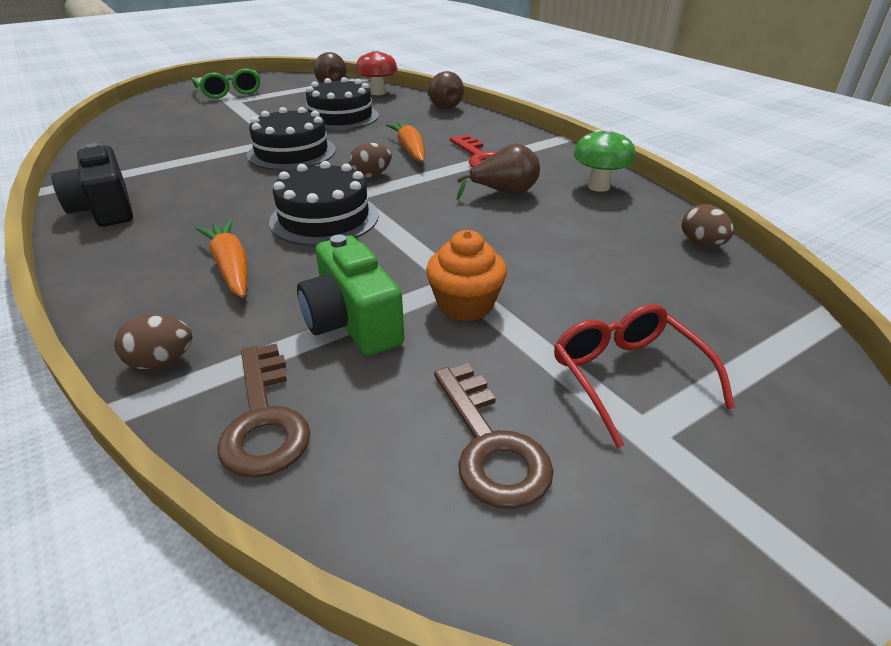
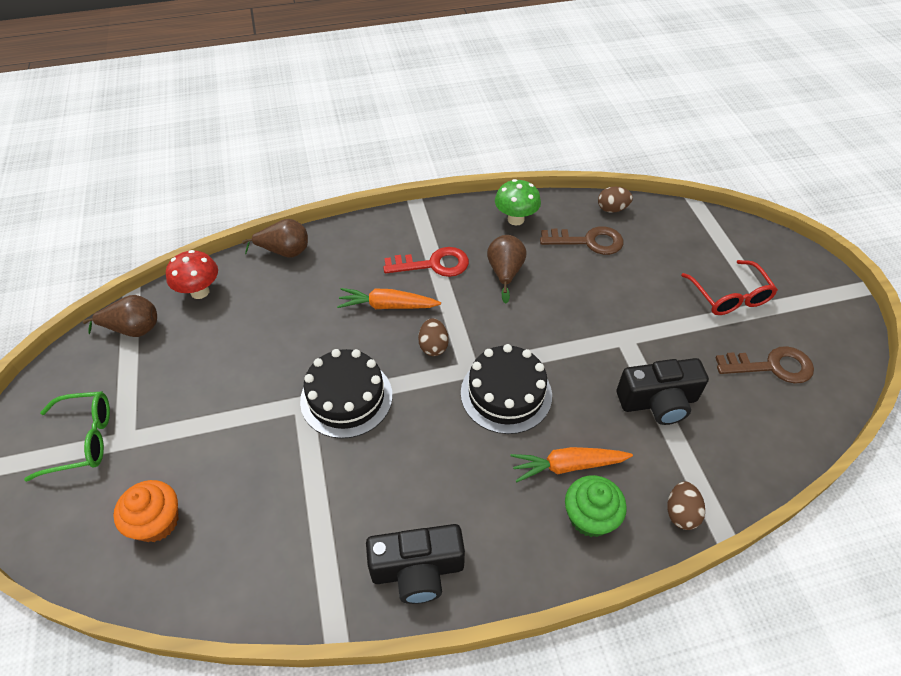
camera: 70 degrees left, 15 degrees up
brown key [217,343,311,478] -> brown key moved to [540,226,623,255]
green camera [297,235,404,356] -> black camera [617,358,709,425]
black cake [306,77,379,130] -> none
orange cupcake [426,230,507,321] -> orange cupcake moved to [113,480,179,542]
red glasses [554,304,735,448] -> red glasses turned 105 degrees counterclockwise [681,260,778,315]
none -> green cupcake [565,475,627,537]

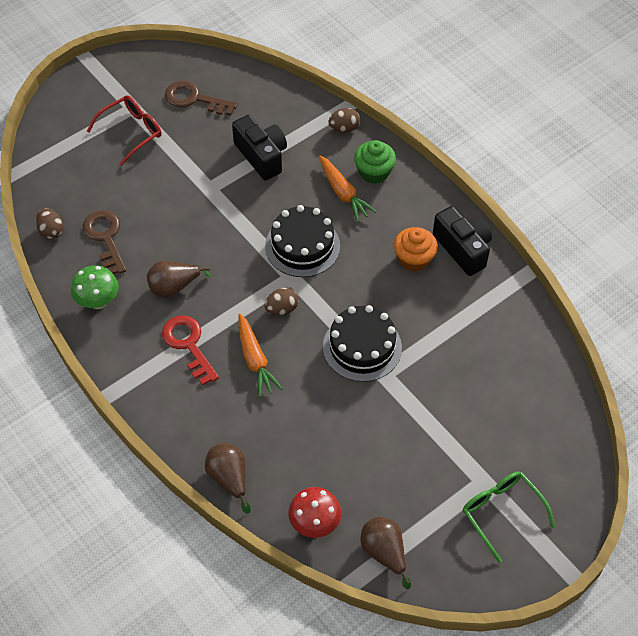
camera: 115 degrees left, 5 degrees up
orange cupcake [113,480,179,542] -> orange cupcake moved to [394,227,438,272]
brown key [715,346,814,384] -> brown key turned 45 degrees counterclockwise [165,81,238,116]

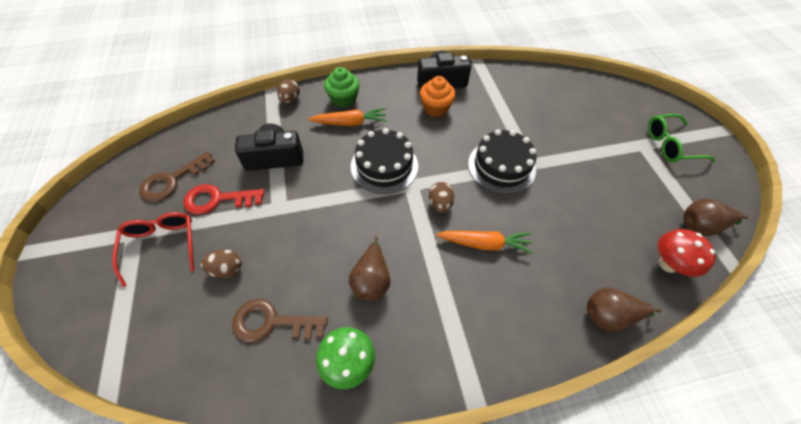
camera: 65 degrees left, 0 degrees up
brown egg [36,208,64,240] -> brown egg moved to [200,249,241,278]
red key [162,316,219,386] -> red key moved to [183,184,264,215]

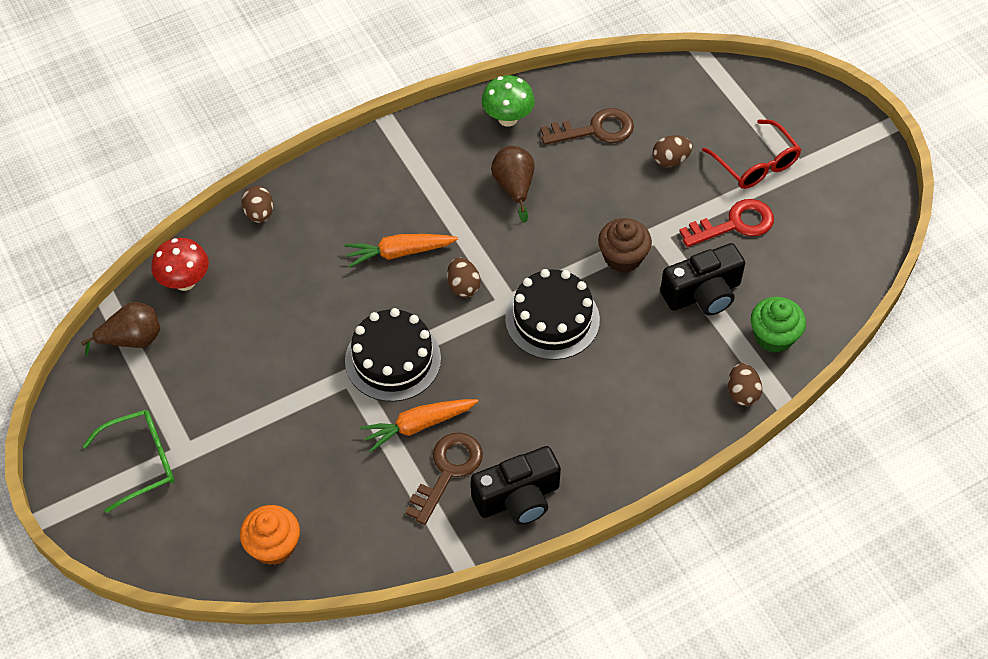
camera: 165 degrees right, 0 degrees up
brown key [139,151,215,202] -> brown key moved to [406,433,483,525]
orange carrot [308,108,387,126] -> orange carrot moved to [359,399,478,453]
green cupcake [324,67,360,108] -> green cupcake moved to [751,297,806,353]
orange cupcake [420,76,456,117] -> orange cupcake moved to [240,505,300,565]
brown pear [587,288,661,332] -> brown egg [241,186,273,223]
none -> brown cupcake [598,218,652,273]

